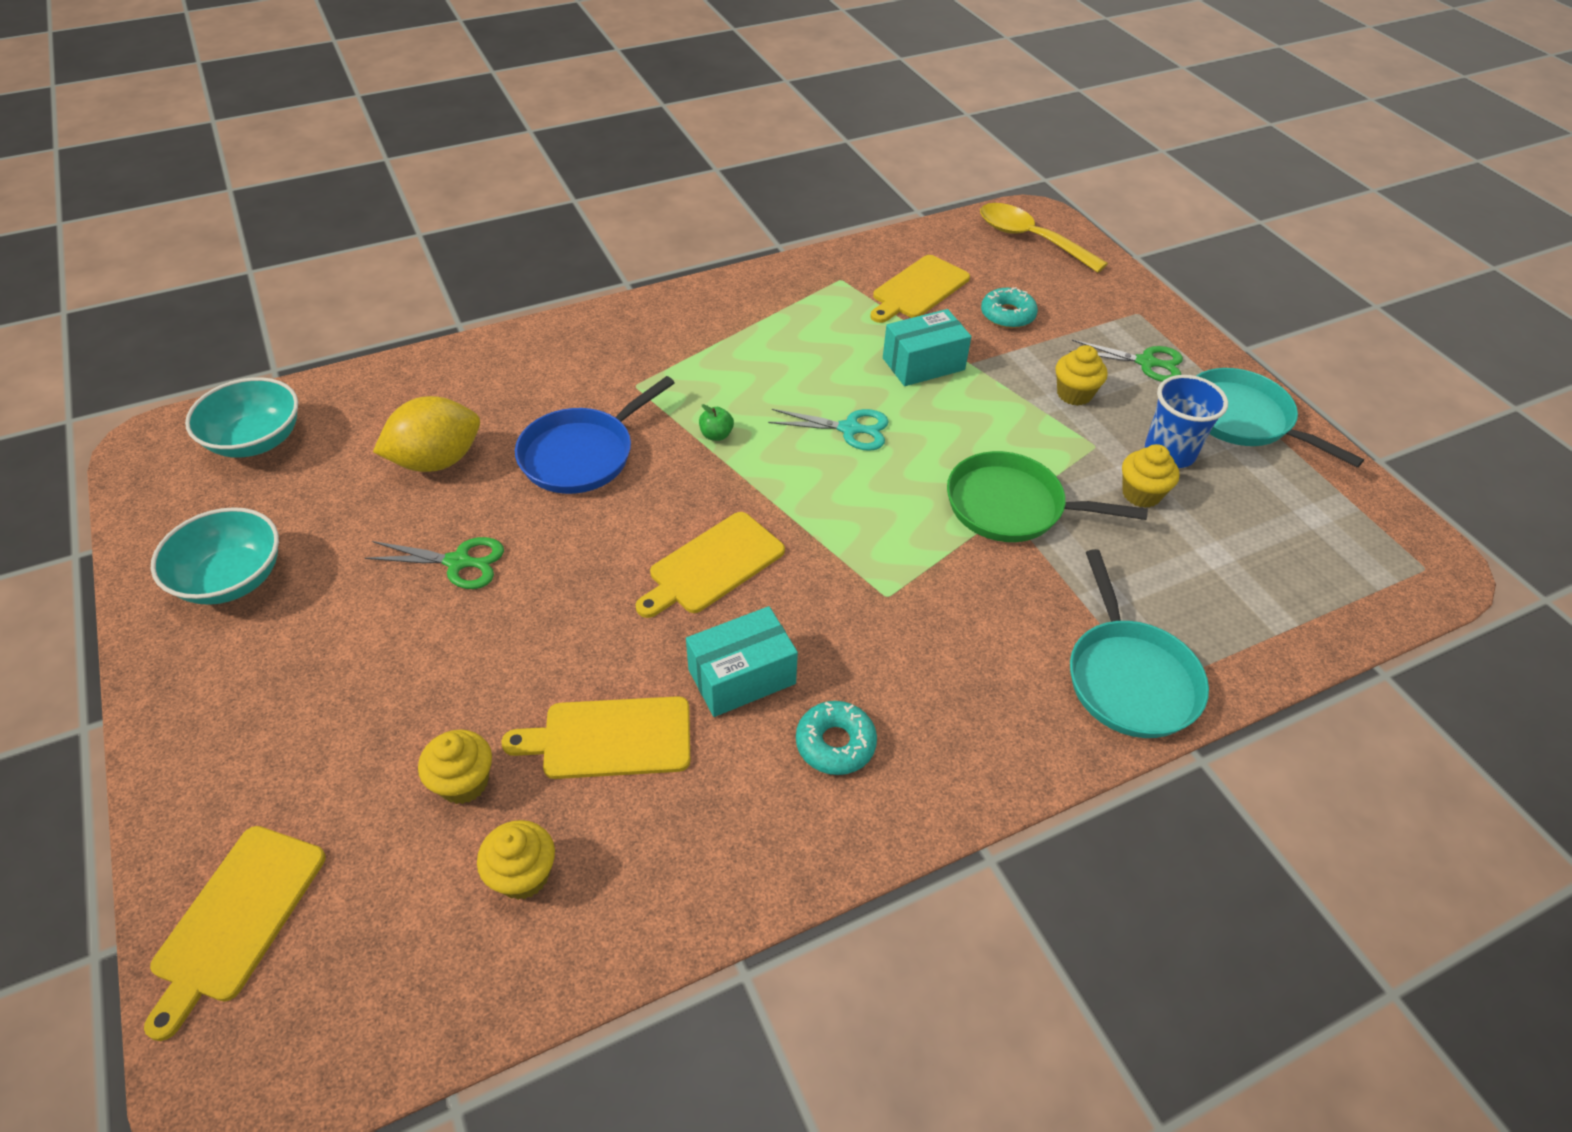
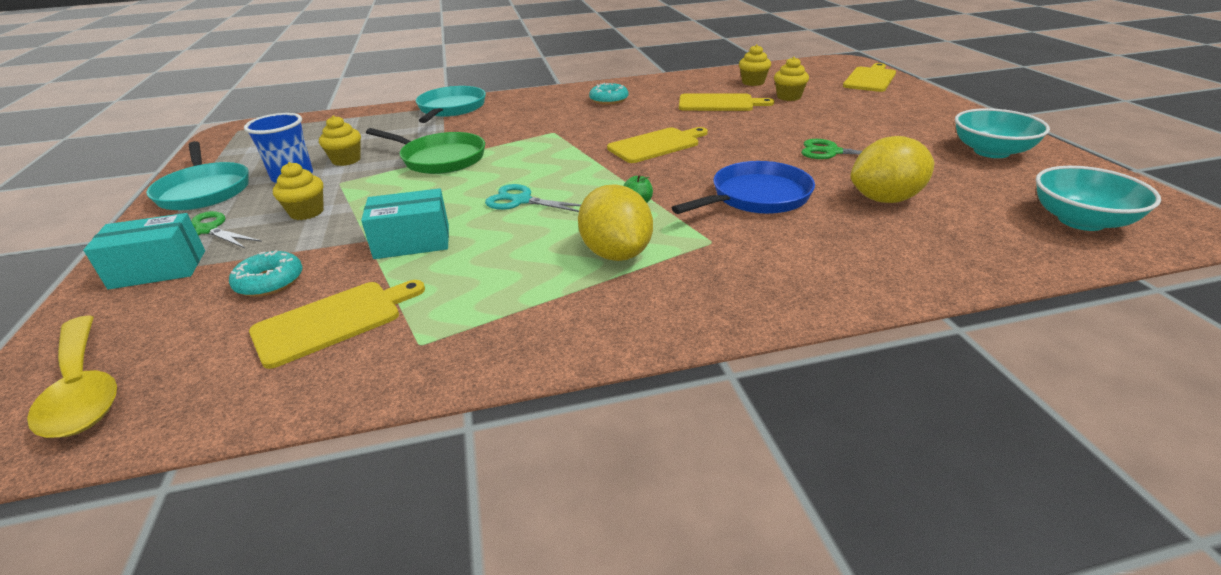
camera: 165 degrees left, 15 degrees down
turquoise box [686,606,798,717] -> turquoise box moved to [83,213,205,290]
none -> yellow lemon [578,184,653,261]

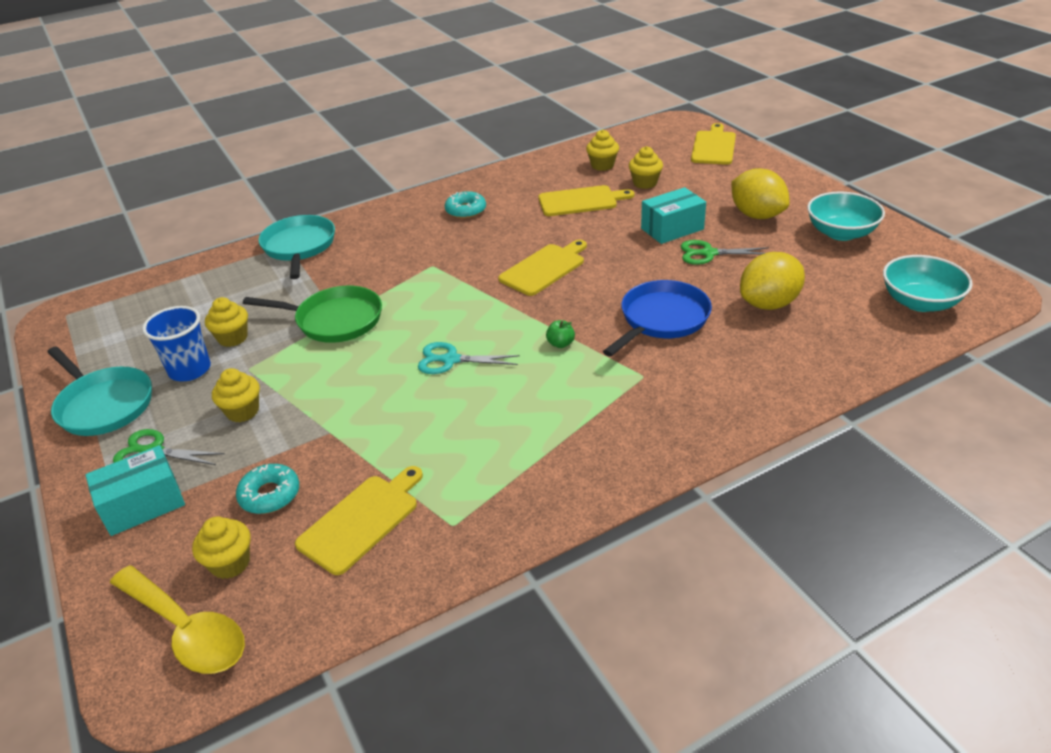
camera: 15 degrees left, 5 degrees up
turquoise box [361,188,449,259] -> turquoise box moved to [641,187,706,244]
yellow lemon [578,184,653,261] -> yellow lemon moved to [731,168,790,219]
none -> yellow cupcake [192,516,250,579]

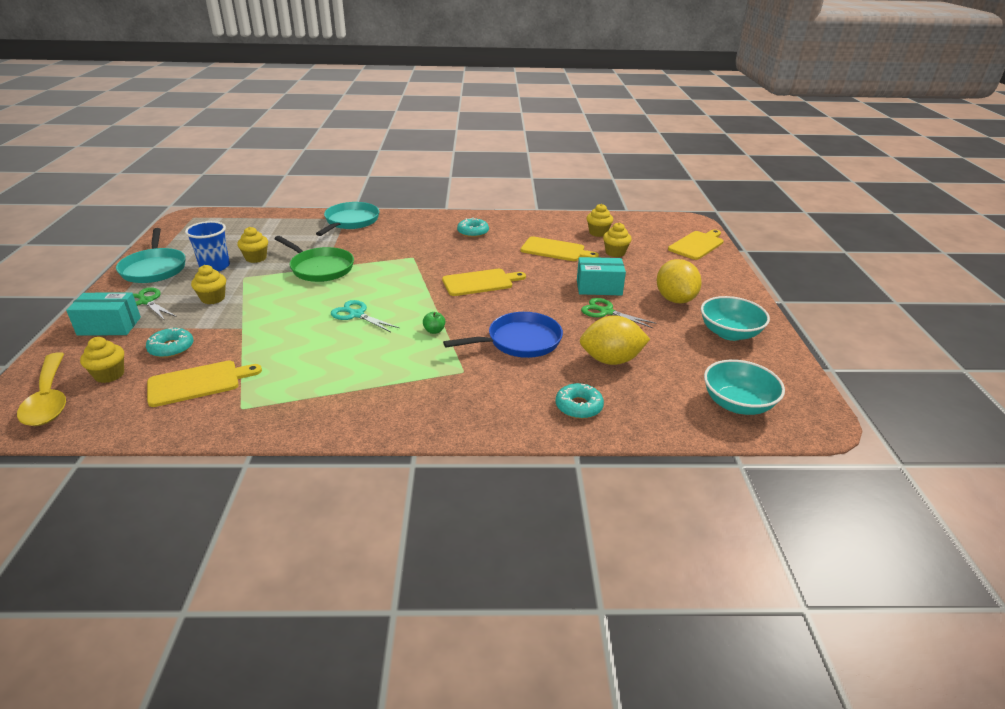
camera: 25 degrees right, 5 degrees down
none -> turquoise donut [555,383,604,419]

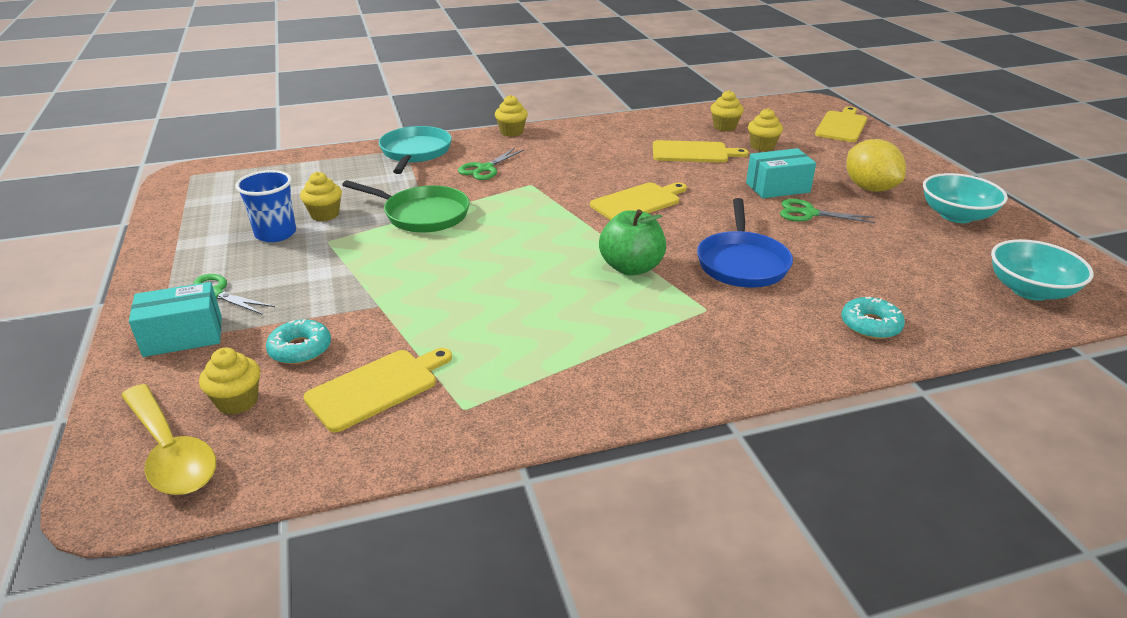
camera: 15 degrees left, 0 degrees up
turquoise pan [116,228,186,283] -> none
yellow cupcake [191,265,226,304] -> yellow cupcake moved to [495,95,528,137]
turquoise scissors [331,300,399,332] -> none
green apple [423,312,445,334] -> green apple [599,209,666,276], size x2.25
blue pan [443,312,563,358] -> blue pan turned 135 degrees clockwise [697,198,793,288]
turquoise donut [457,218,489,237] -> none
yellow lemon [580,315,650,365] -> none
none -> green scissors [458,148,525,180]

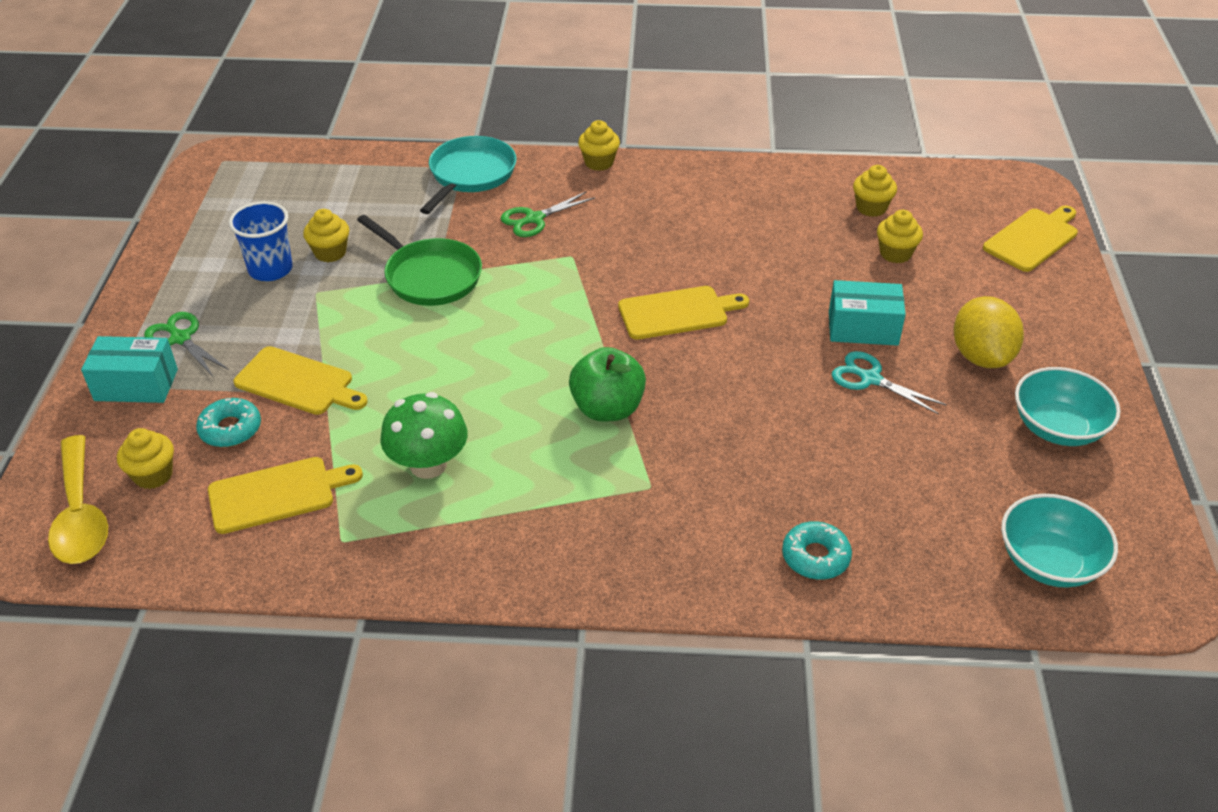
camera: 20 degrees right, 10 degrees up
yellow cutting board [653,140,749,163] -> yellow cutting board moved to [233,346,368,415]
blue pan [697,198,793,288] -> none
green scissors [780,199,875,223] -> turquoise scissors [832,351,947,415]
none -> green mushroom [380,392,468,479]

